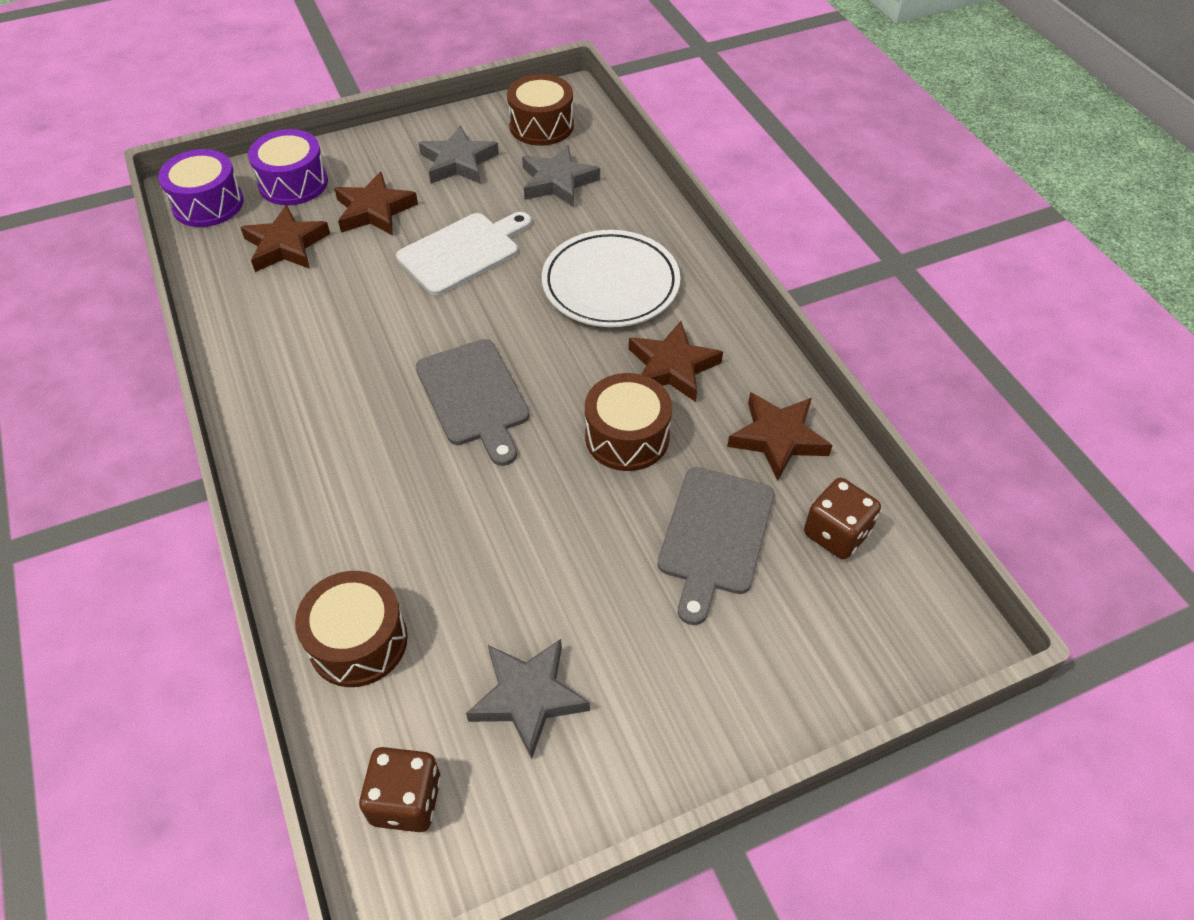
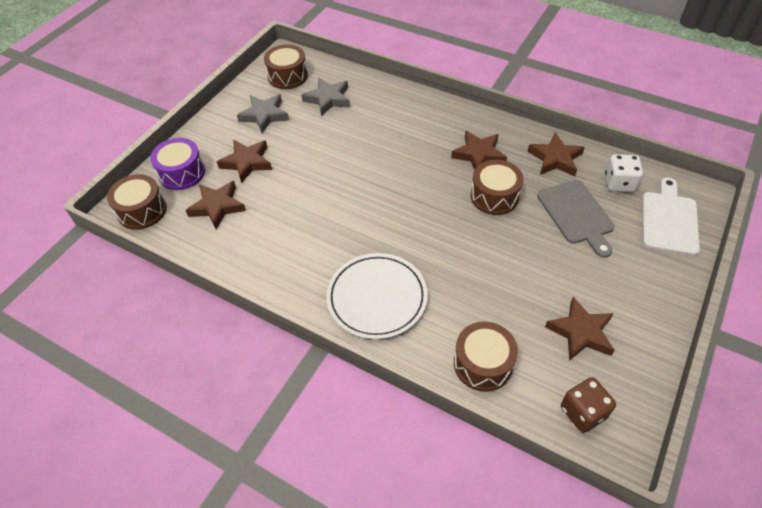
camera: 35 degrees left, 0 degrees up
purple drum [158,149,244,227] -> brown drum [107,174,167,230]
white cutting board [396,212,531,295] -> white cutting board moved to [642,178,700,256]
grey cutting board [416,339,530,466] -> none
grey star [466,639,590,759] -> brown star [545,297,615,361]
white plate [542,230,680,327] -> white plate moved to [326,253,428,339]
brown dice [804,478,881,559] -> white dice [605,154,643,192]

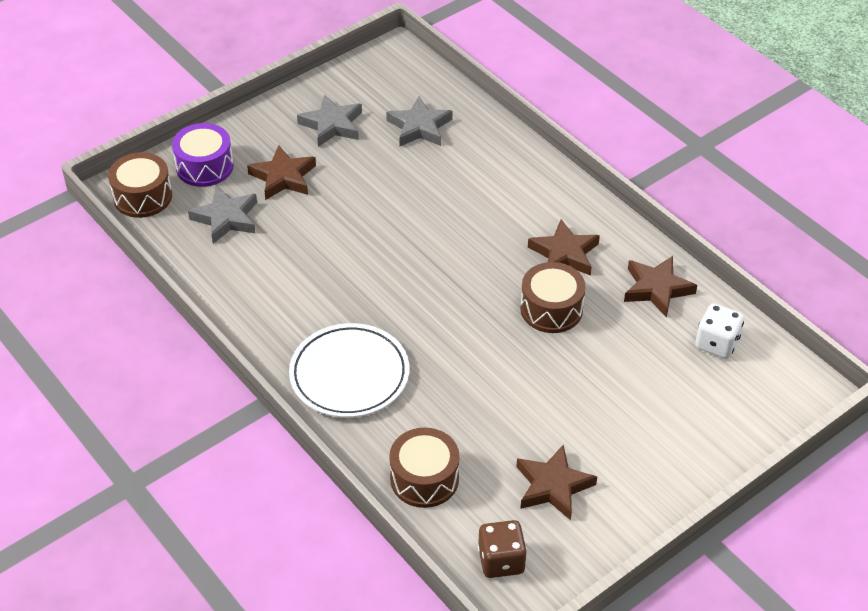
camera: 20 degrees right, 5 degrees down
brown star [185,181,246,229] -> grey star [188,186,257,244]
brown drum [264,44,308,89] -> none
grey cutting board [537,180,615,258] -> none
white cutting board [642,178,700,256] -> none

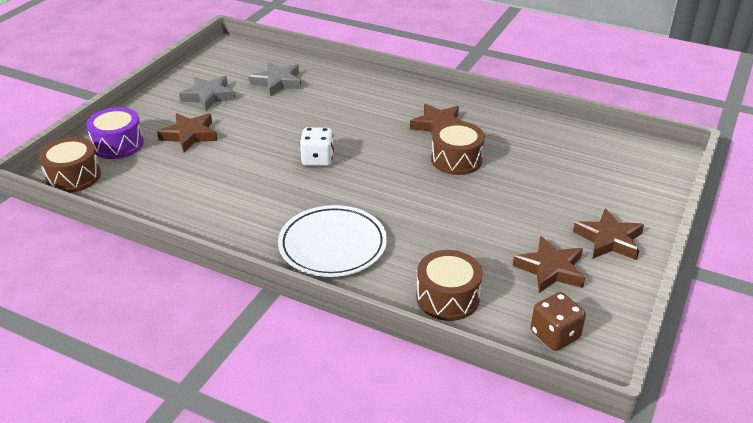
camera: 25 degrees left, 10 degrees down
grey star [188,186,257,244] -> none
brown star [624,256,697,318] -> brown star moved to [573,208,644,260]
white dice [695,303,744,358] -> white dice moved to [300,127,334,166]

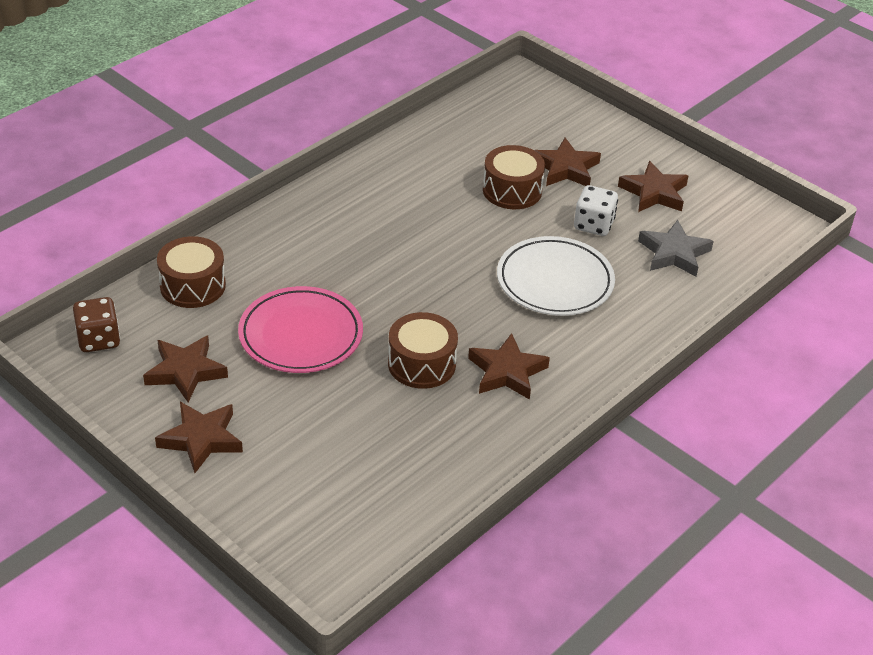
camera: 105 degrees right, 5 degrees up
brown drum [38,137,101,193] -> brown drum moved to [483,145,545,209]
purple drum [86,107,144,159] -> none
grey star [179,76,236,111] -> brown star [618,161,688,212]
white plate [278,205,387,277] -> white plate moved to [497,236,615,316]
white dice [300,127,334,166] -> white dice moved to [574,185,618,236]
none -> pink plate [238,286,363,373]

